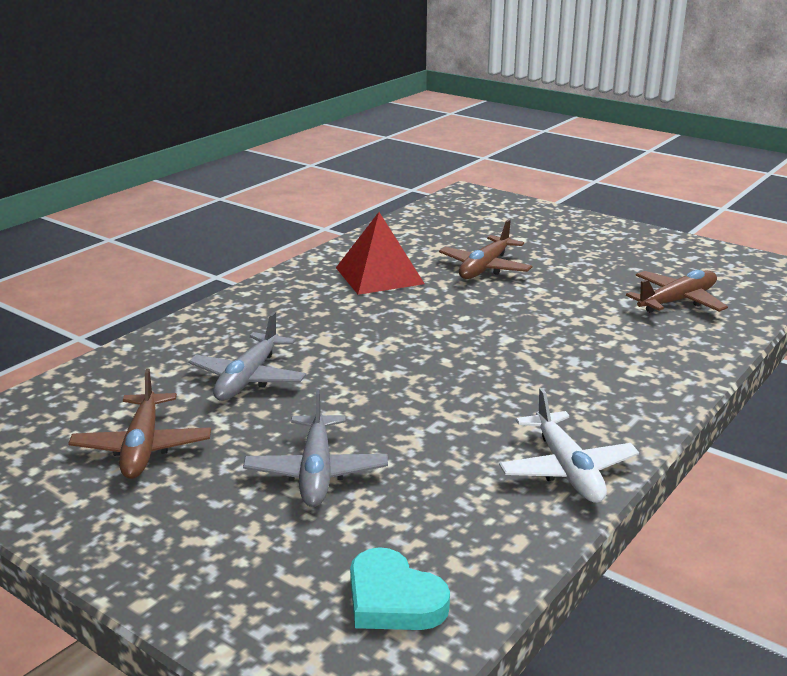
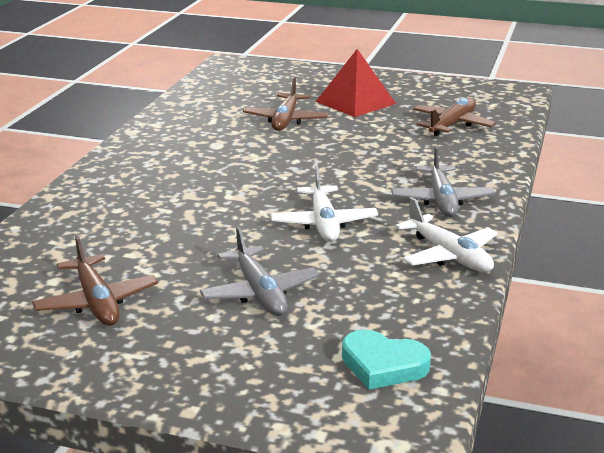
camera: 20 degrees left, 0 degrees up
grey plane [188,312,306,401] -> grey plane moved to [391,146,495,217]
red pyramid [336,212,425,295] -> red pyramid moved to [316,49,396,117]
none -> white plane [270,166,378,242]

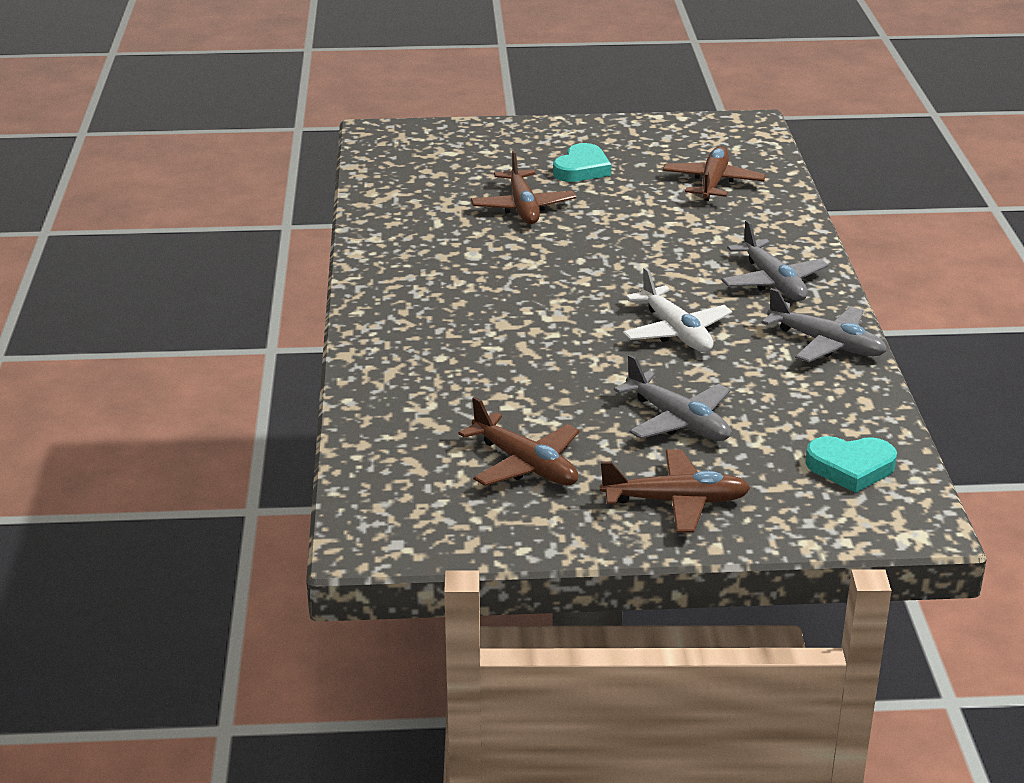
camera: 20 degrees left, 5 degrees up
red pyramid [316,49,396,117] -> turquoise heart [553,143,611,182]
white plane [395,197,498,272] -> grey plane [761,288,887,362]
none -> brown plane [600,450,750,533]

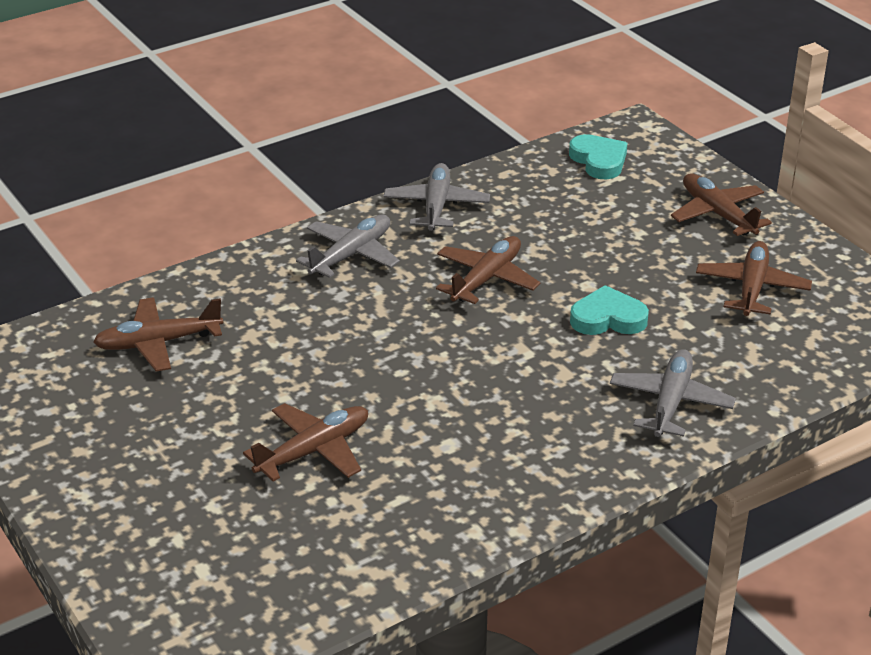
camera: 120 degrees left, 5 degrees up
turquoise heart [553,143,611,182] -> turquoise heart moved to [570,285,649,335]
grey plane [614,355,731,441] -> grey plane moved to [610,349,736,437]
white plane [622,267,732,352] -> brown plane [436,236,541,304]

